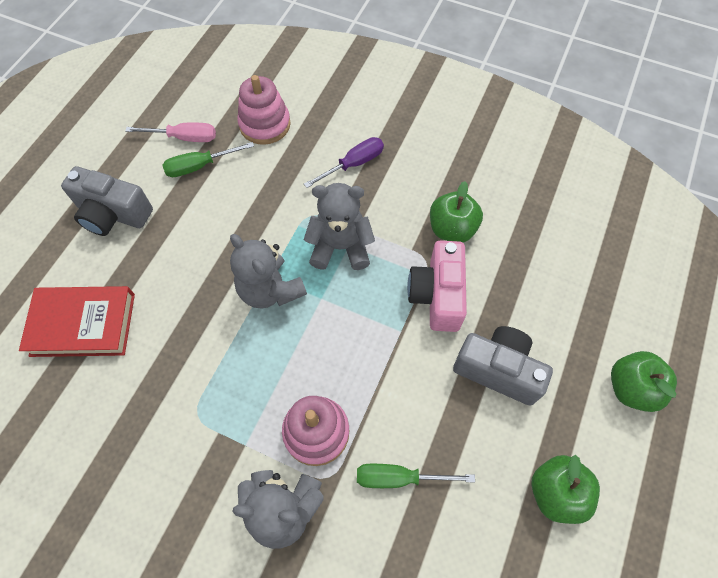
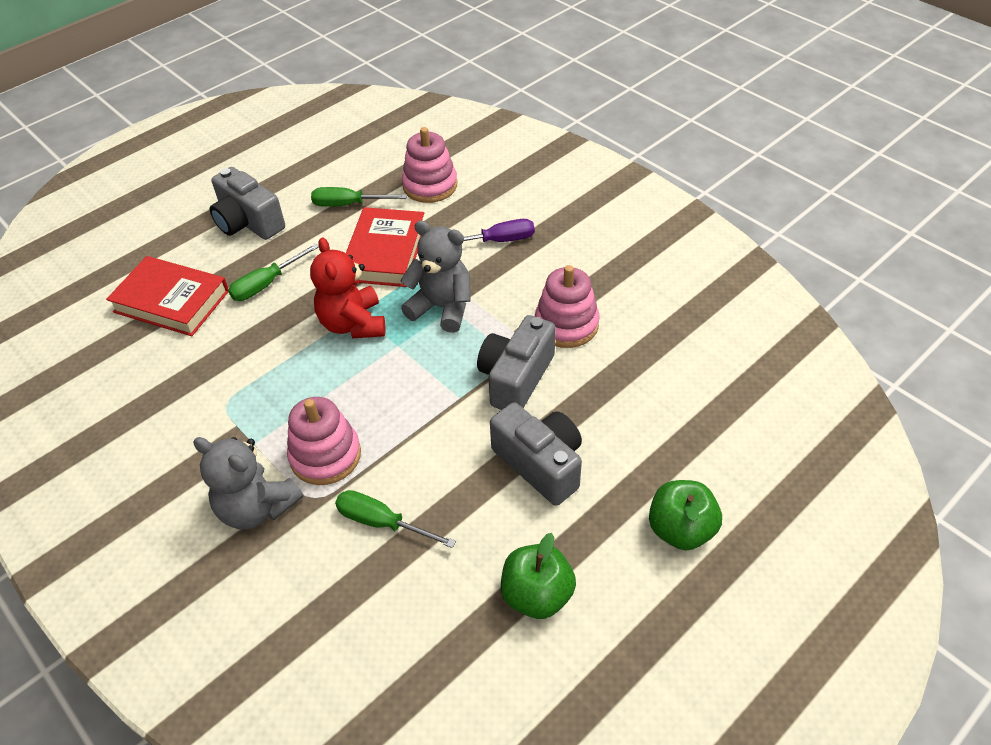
camera: 25 degrees right, 15 degrees down
pink screwdriver [125,123,216,142] -> none
grey teddy bear [230,234,307,308] -> red teddy bear [310,237,386,338]
pink camera [407,241,467,332] -> grey camera [477,315,555,410]
green apple [430,181,483,242] -> pink stacking toy [535,265,600,348]
none -> green screwdriver [228,243,319,301]
none -> red book [346,207,424,287]

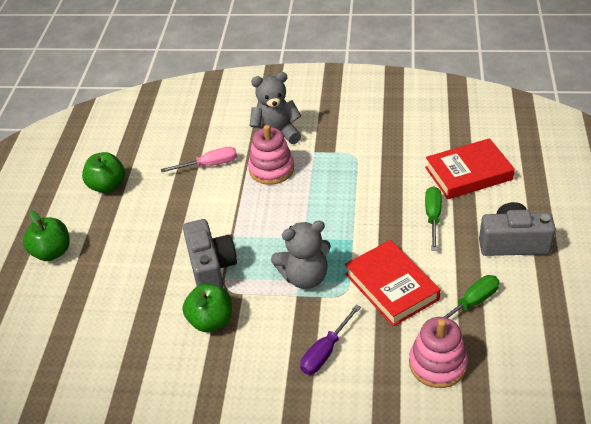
camera: 140 degrees right, 5 degrees down
red teddy bear [310,237,386,338] -> none
green screwdriver [335,490,456,548] -> pink screwdriver [161,147,237,172]
grey camera [490,402,582,506] -> none
pink stacking toy [535,265,600,348] -> green apple [183,284,232,332]

